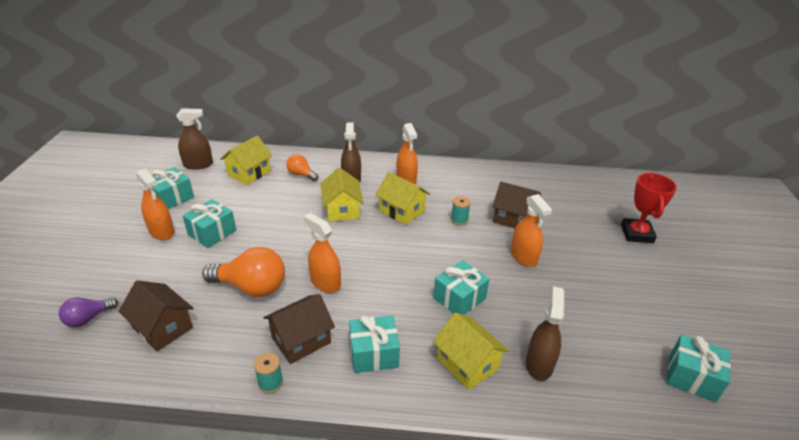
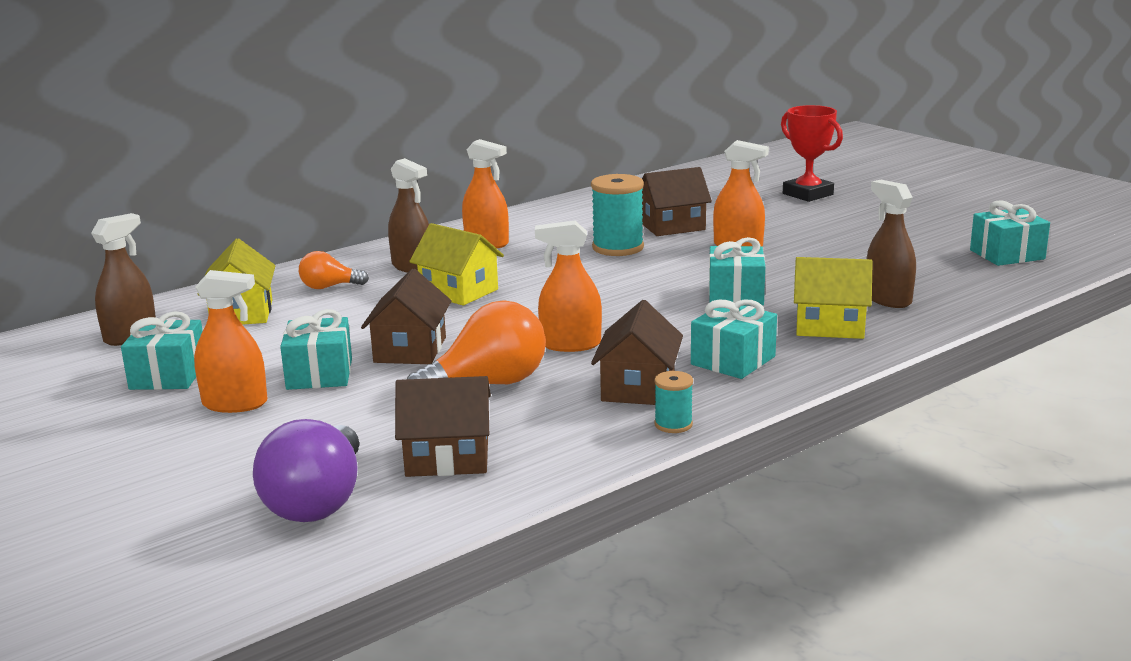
camera: 40 degrees left, 15 degrees down
purple light bulb [59,297,118,327] -> purple light bulb [253,419,359,522], size x1.80
yellow house [375,172,430,225] -> none
turquoise spool [451,196,471,225] -> turquoise spool [591,174,644,256], size x1.89
none -> brown house [361,269,452,364]

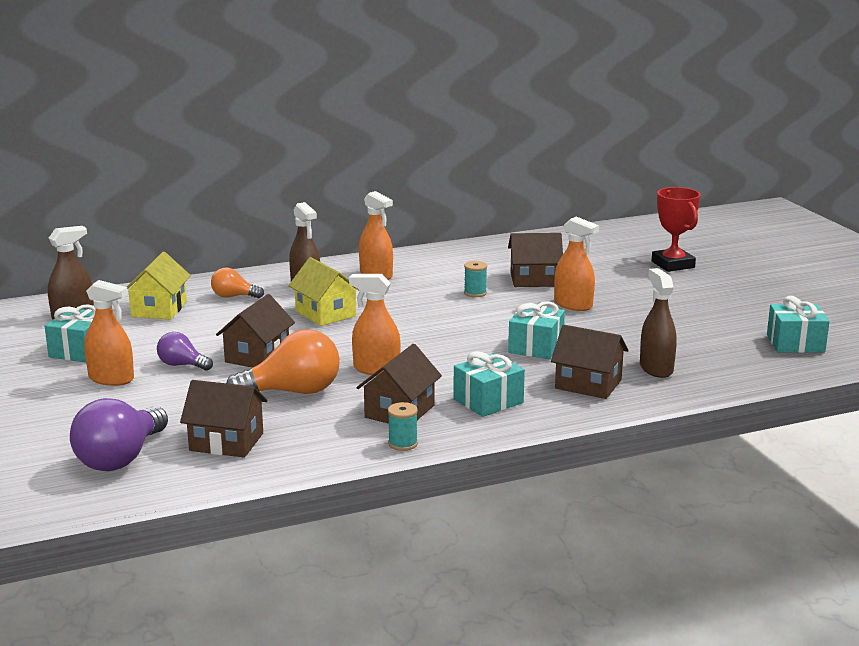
camera: 15 degrees right, 0 degrees up
turquoise gift [280,309,352,390] -> purple light bulb [157,332,213,371]
turquoise spool [591,174,644,256] -> turquoise spool [464,261,487,297], size x0.53
yellow house [794,257,873,339] -> brown house [551,325,629,399]

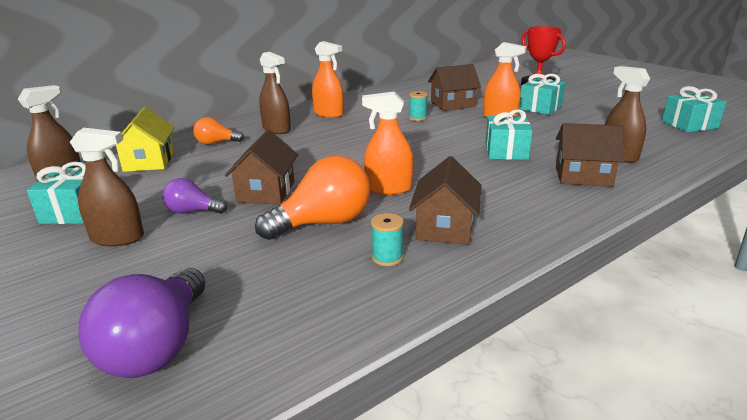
camera: 15 degrees left, 5 degrees up
orange spray bottle [84,280,134,386] -> brown spray bottle [70,128,144,246]
brown house [180,380,267,457] -> none
yellow house [288,257,360,326] -> none
turquoise spool [388,402,418,451] -> turquoise spool moved to [371,213,404,266]
turquoise gift [453,351,525,417] -> turquoise gift moved to [519,74,565,115]

